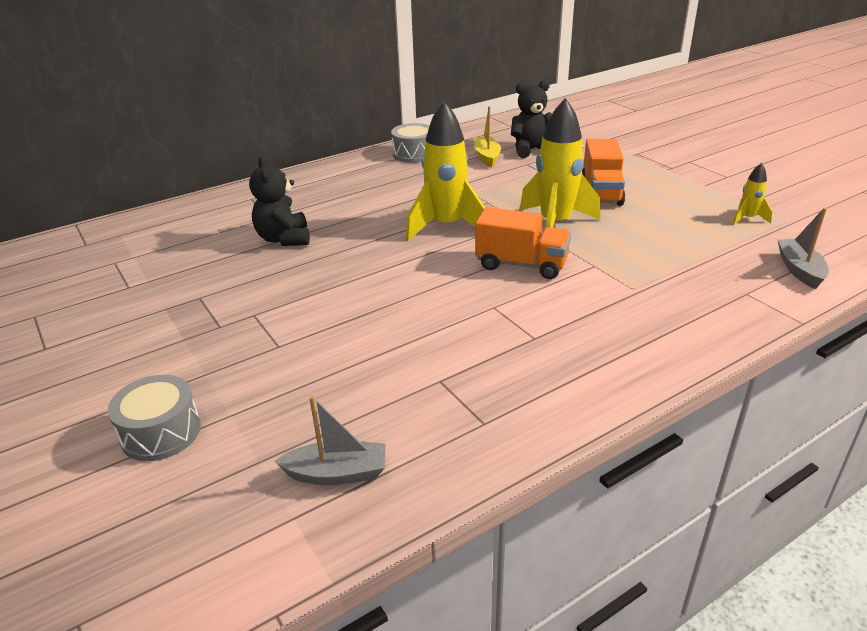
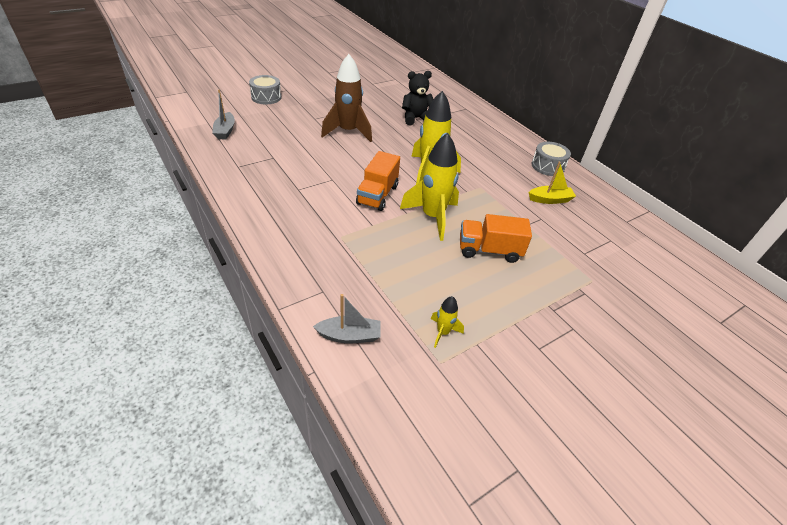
camera: 85 degrees right, 10 degrees up
black teddy bear [511,80,552,158] -> none
none -> brown rocket [321,54,372,142]

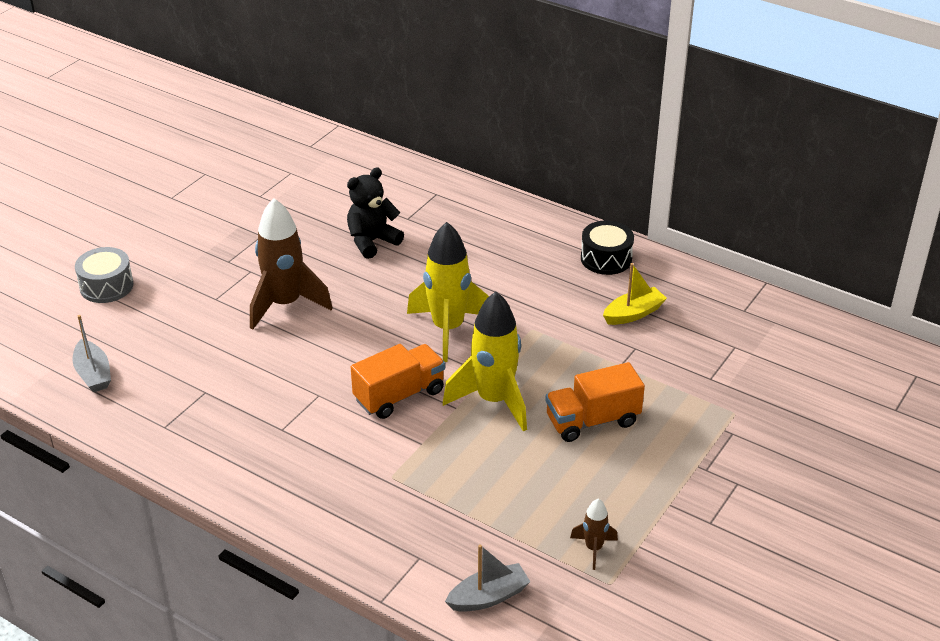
camera: 20 degrees left, 5 degrees down
orange truck [356,151,400,211] -> orange truck turned 120 degrees counterclockwise [351,344,445,419]
yellow rocket [431,296,464,348] -> brown rocket [570,499,618,570]
grey drum [532,142,571,176] -> black drum [581,220,634,275]

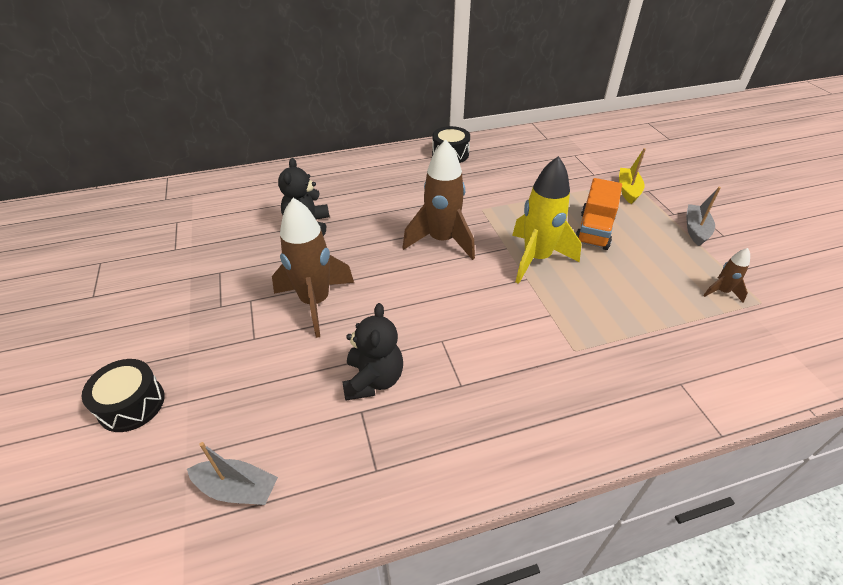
camera: 50 degrees left, 5 degrees up
grey drum [75,247,134,303] -> black drum [82,359,165,432]
orange truck [351,344,445,419] -> none
yellow rocket [407,222,489,362] -> brown rocket [403,140,475,260]
grey boat [445,544,530,612] -> grey boat moved to [686,187,721,246]
yellow boat [603,263,667,325] -> yellow boat moved to [619,148,646,204]
none -> black teddy bear [342,303,403,401]

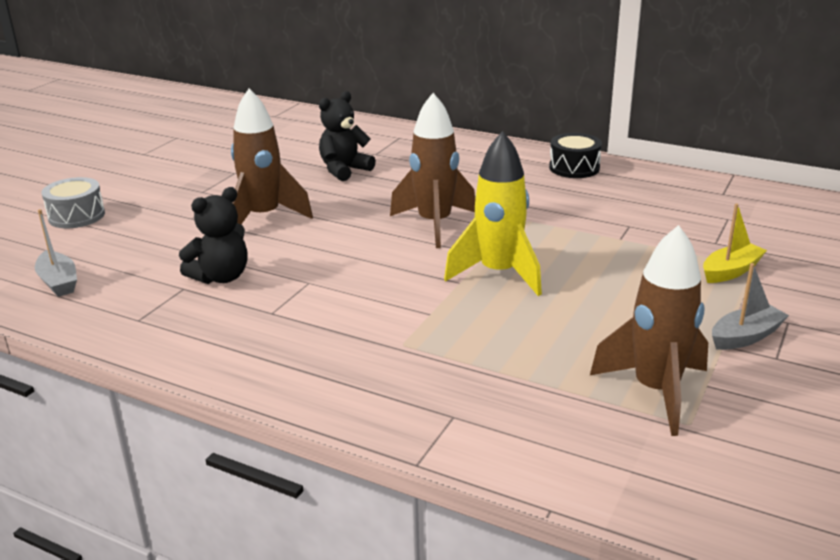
camera: 45 degrees right, 15 degrees down
black drum [82,359,165,432] -> grey drum [42,177,105,228]
orange truck [576,178,622,250] -> none
brown rocket [703,248,750,303] -> brown rocket [590,225,708,436], size x2.14

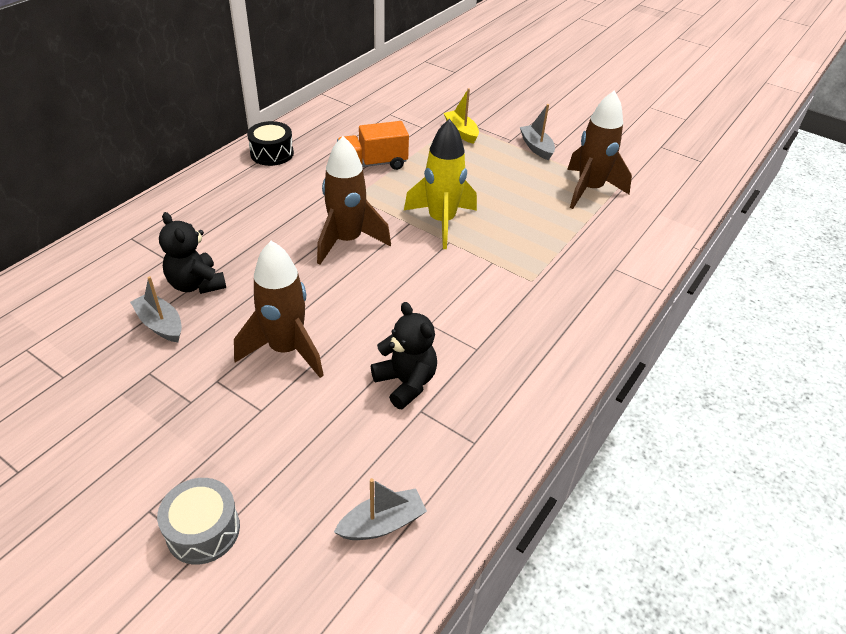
camera: 85 degrees left, 15 degrees up
none -> grey boat [130,276,182,342]
none -> orange truck [337,121,409,170]

